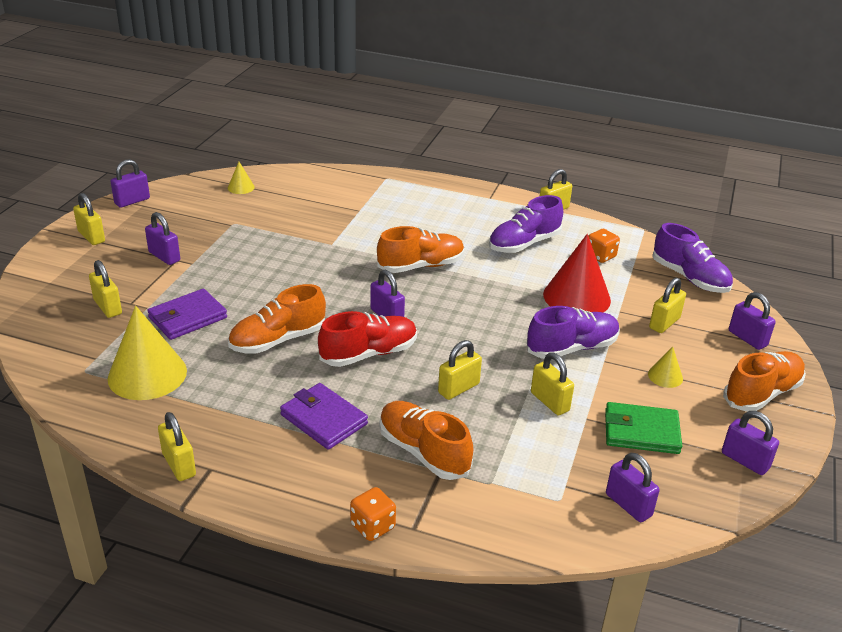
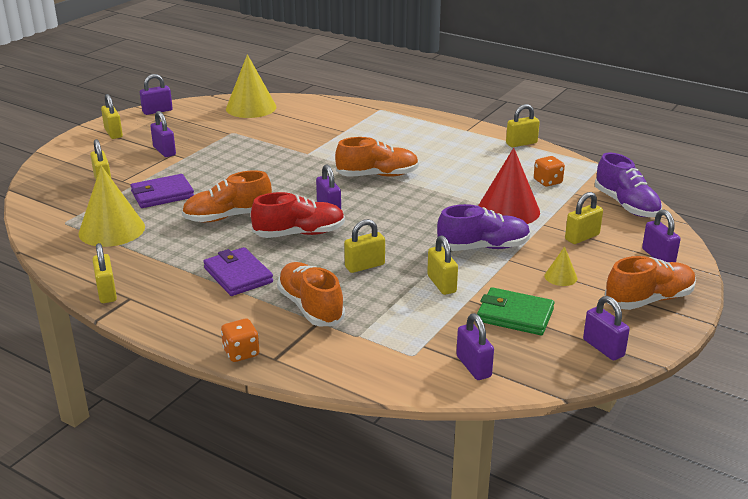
camera: 15 degrees right, 5 degrees down
yellow cone [228,162,255,194] -> yellow cone [226,54,276,118], size x2.16
purple shoe [489,195,563,253] -> none

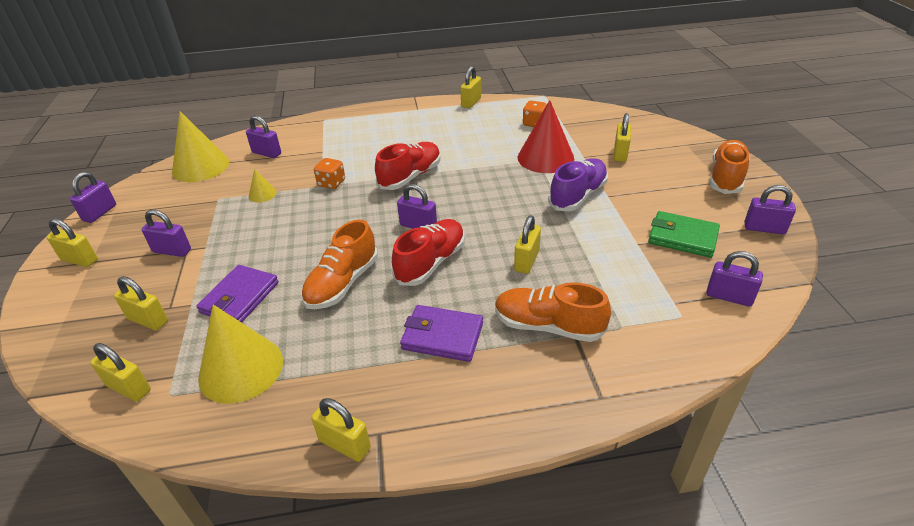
camera: 40 degrees left, 10 degrees up
orange dice [221,319,259,362] -> orange dice moved to [314,158,345,189]
orange shoe [335,137,419,177] -> red shoe [375,142,441,190]
yellow padlock [427,235,458,295] -> yellow padlock moved to [90,343,151,402]
green wallet [477,287,554,335] -> green wallet turned 45 degrees clockwise [648,211,720,258]
yellow cone [545,246,577,286] -> yellow cone moved to [249,169,277,203]
purple shoe [595,152,662,217] -> none
purple padlock [642,210,681,262] -> purple padlock moved to [246,115,281,158]

